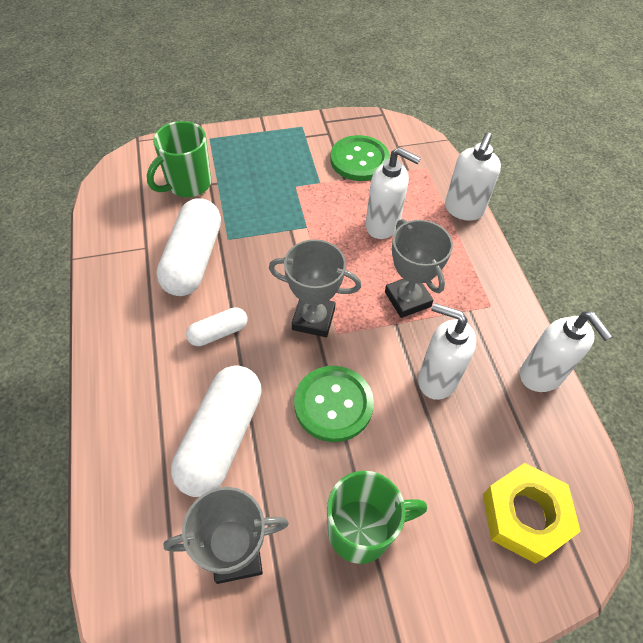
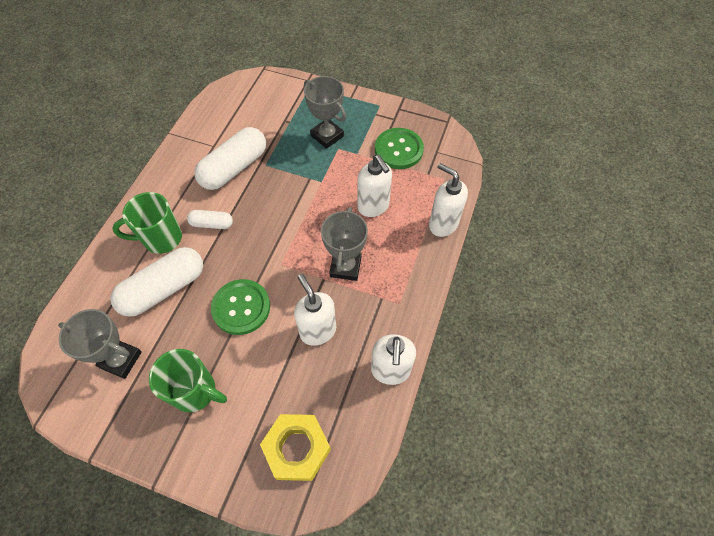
camera: 35 degrees right, 5 degrees up
green mug [147,121,211,197] -> green mug moved to [112,192,182,254]
grey trophy [269,239,361,337] -> grey trophy moved to [304,76,346,149]
white soap dispenser [445,132,501,221] -> white soap dispenser turned 75 degrees clockwise [429,163,468,237]

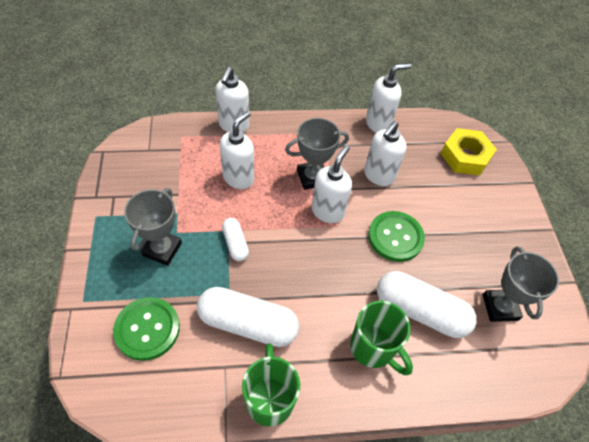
camera: 120 degrees left, 5 degrees down
green mug [149,349,227,412] -> green mug moved to [242,343,300,427]
white capsule [187,210,233,229] -> white capsule moved to [222,218,249,261]
green button [375,128,424,169] -> green button moved to [113,297,180,361]
none -> white soap dispenser [311,145,352,223]

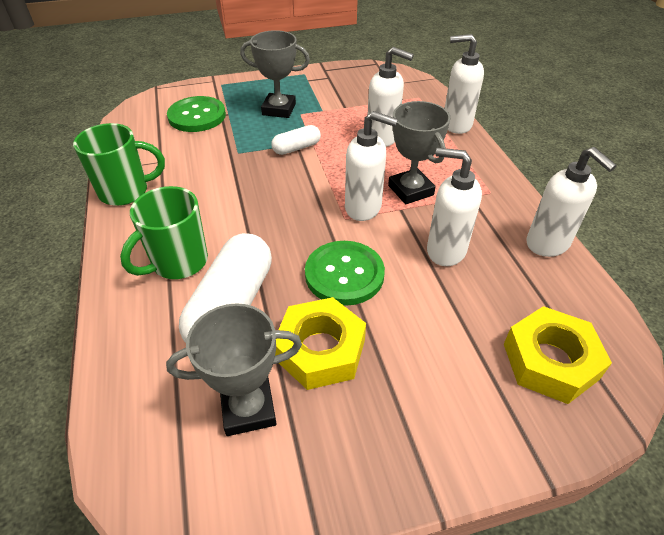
camera: 85 degrees right, 10 degrees down
white capsule [197,287,299,347] -> none
none -> yellow nut [275,297,366,390]

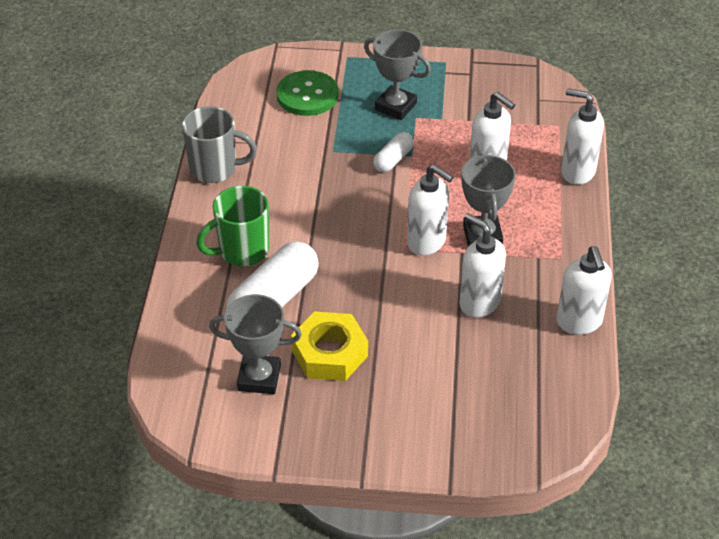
camera: 20 degrees right, 0 degrees up
green mug [73,123,165,206] -> grey mug [182,106,257,183]
white capsule [271,125,321,155] -> white capsule turned 45 degrees counterclockwise [373,132,414,172]
green button [305,241,385,306] -> none
yellow nut [504,306,612,404] -> none

